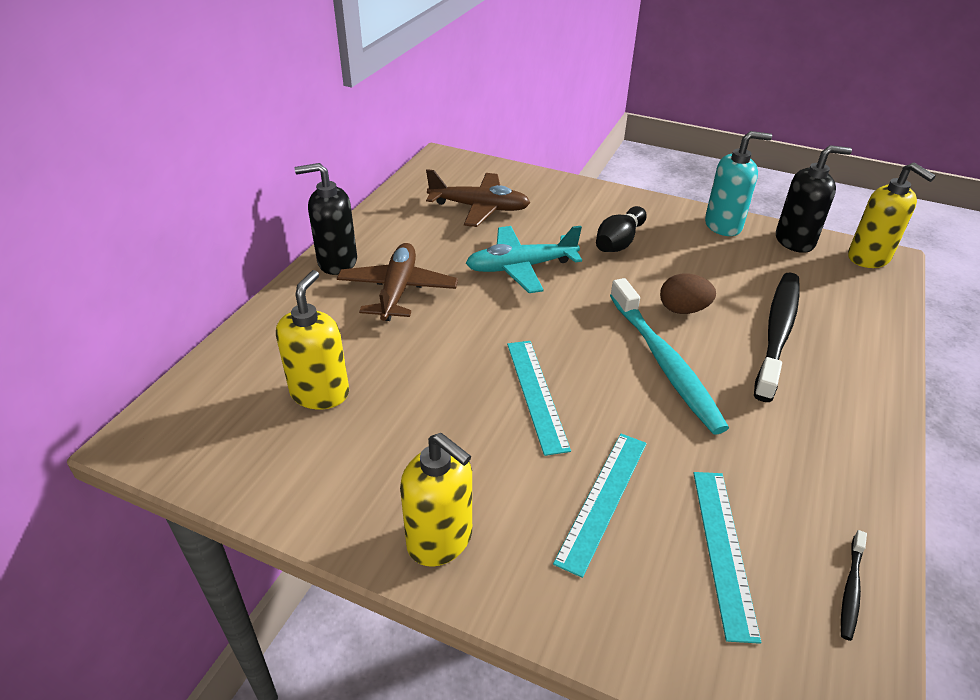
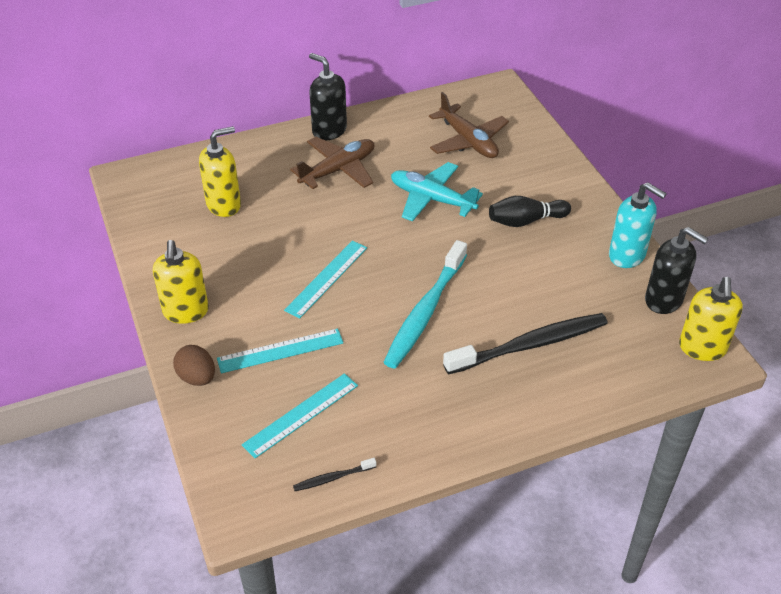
camera: 45 degrees right, 5 degrees up
brown egg [660,274,716,314] -> brown egg moved to [173,345,215,386]

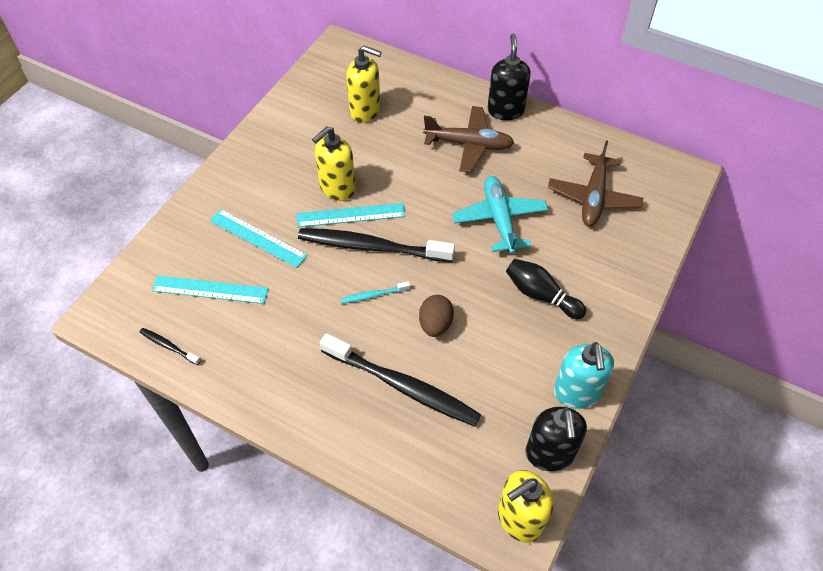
camera: 50 degrees right, 10 degrees up
yellow soap dispenser [153,240,209,324] -> yellow soap dispenser moved to [312,126,356,201]
brown egg [173,345,215,386] -> brown egg moved to [419,295,454,337]
turquoise toothbrush [383,240,467,368] -> turquoise toothbrush [340,281,410,304], size x0.43
none -> black toothbrush [298,228,455,262]

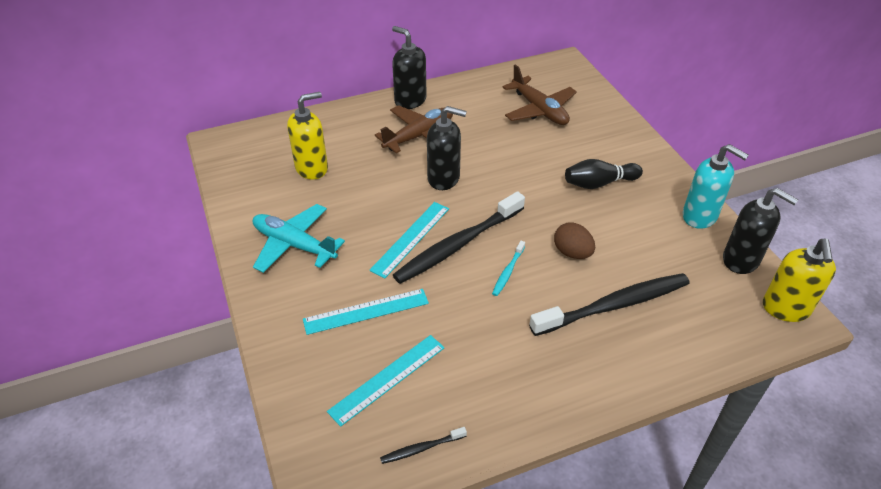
camera: 50 degrees left, 10 degrees down
yellow soap dispenser [312,126,356,201] -> none
turquoise plane [452,176,548,254] -> turquoise plane moved to [252,204,345,273]
none -> black soap dispenser [427,106,467,190]

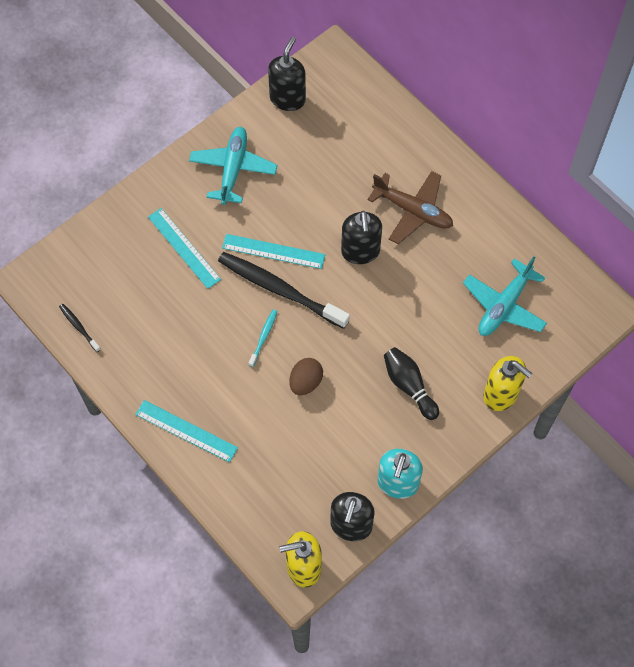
camera: 70 degrees right, 20 degrees up
yellow soap dispenser [287,92,328,180] -> yellow soap dispenser moved to [483,356,532,411]
turquoise ruler [327,335,445,427] -> turquoise ruler moved to [135,400,238,462]
black soap dispenser [392,26,427,109] -> black soap dispenser moved to [268,37,306,111]
turquoise toothbrush [492,241,525,296] -> turquoise toothbrush turned 105 degrees clockwise [249,309,277,367]
brown plane [502,64,577,125] -> turquoise plane [463,256,547,336]
black toothbrush [529,273,690,336] -> none

